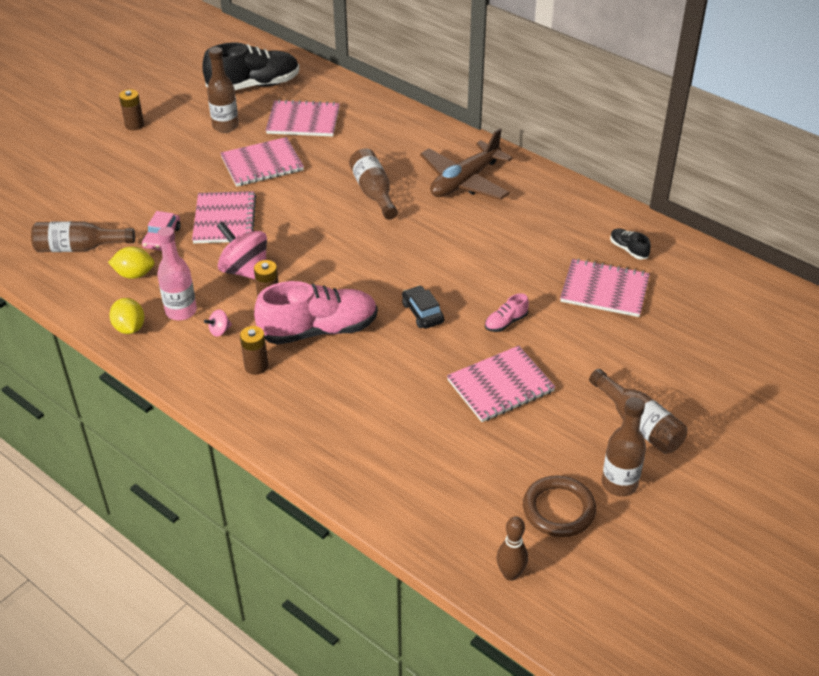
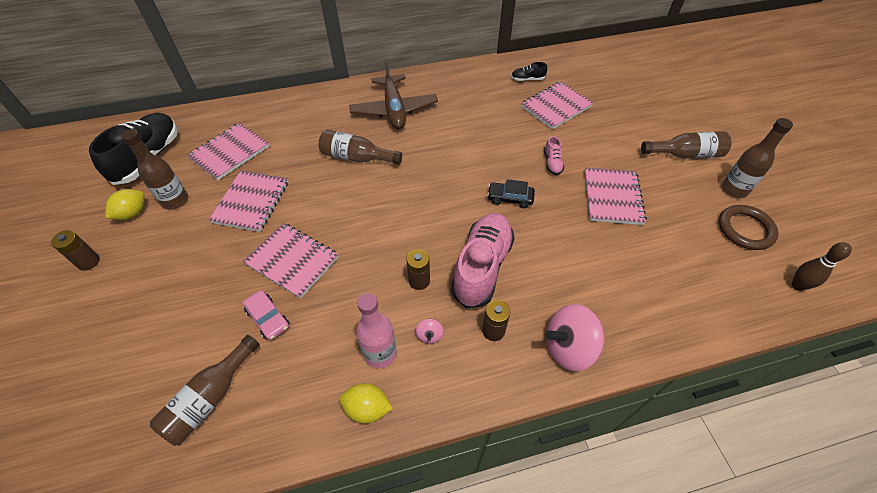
camera: 55 degrees left, 10 degrees up
yellow lemon [108,247,155,279] -> yellow lemon moved to [105,189,144,220]
pink spinning top [217,222,267,279] -> pink spinning top moved to [545,304,604,371]

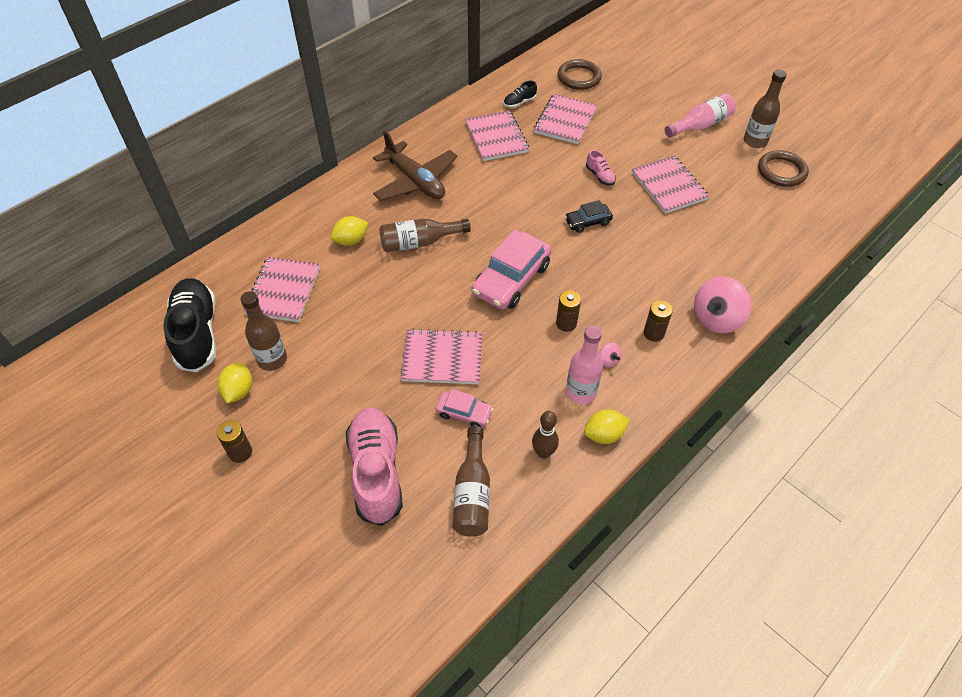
camera: 30 degrees left, 0 degrees up
pink notebook [209,170,288,232] -> pink notebook moved to [465,110,529,161]
pink shoe [451,213,515,308] -> pink shoe moved to [346,408,403,526]
brown bottle [641,131,731,159] -> pink bottle [665,93,736,137]
brown bowling pin [792,242,852,291] -> brown bowling pin moved to [532,411,559,459]
none -> yellow lemon [331,216,368,246]
none -> pink car [472,230,552,309]
none -> brown ring [558,59,602,90]

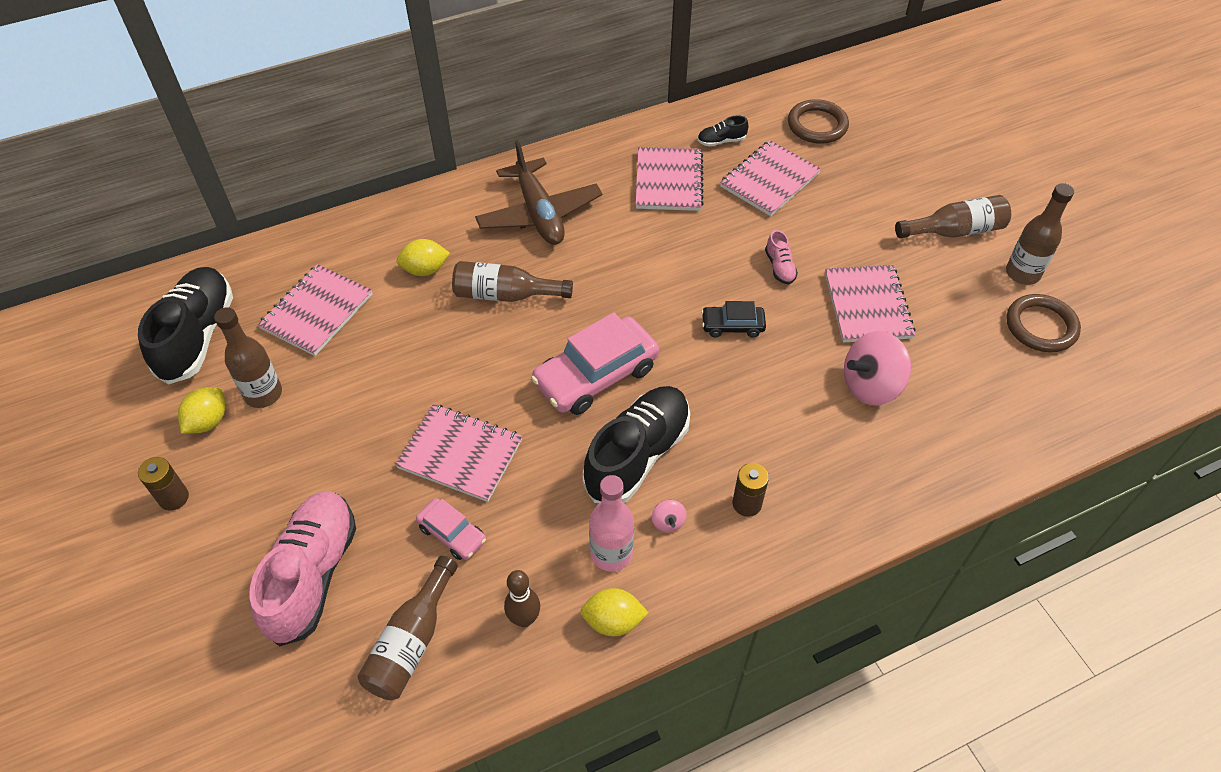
camera: 20 degrees right, 0 degrees up
brown battery [556,290,581,332] -> black shoe [583,386,690,503]
pink bottle [665,93,736,137] -> brown bottle [895,195,1011,238]
pink spinning top [694,277,751,334] -> pink spinning top moved to [844,331,911,406]

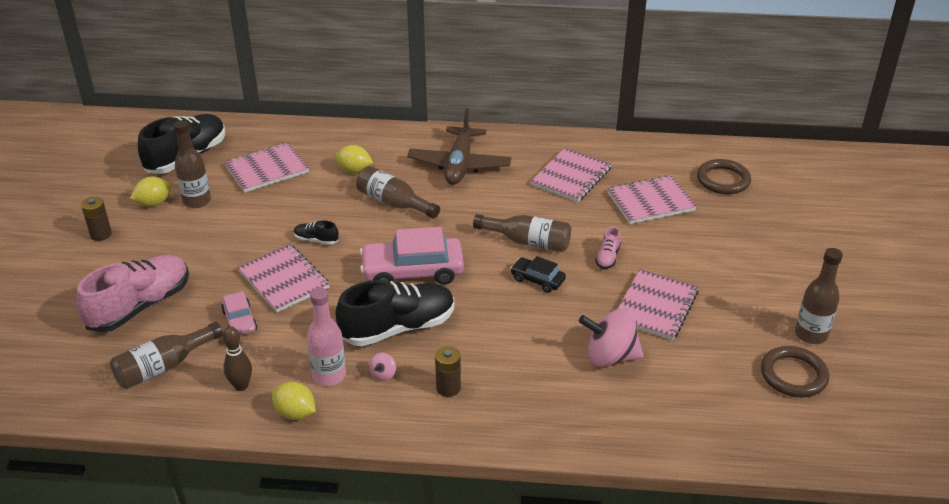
camera: 30 degrees right, 15 degrees down
black shoe [697,115,749,146] -> black shoe moved to [294,220,339,245]
brown bottle [895,195,1011,238] -> brown bottle moved to [473,214,571,252]

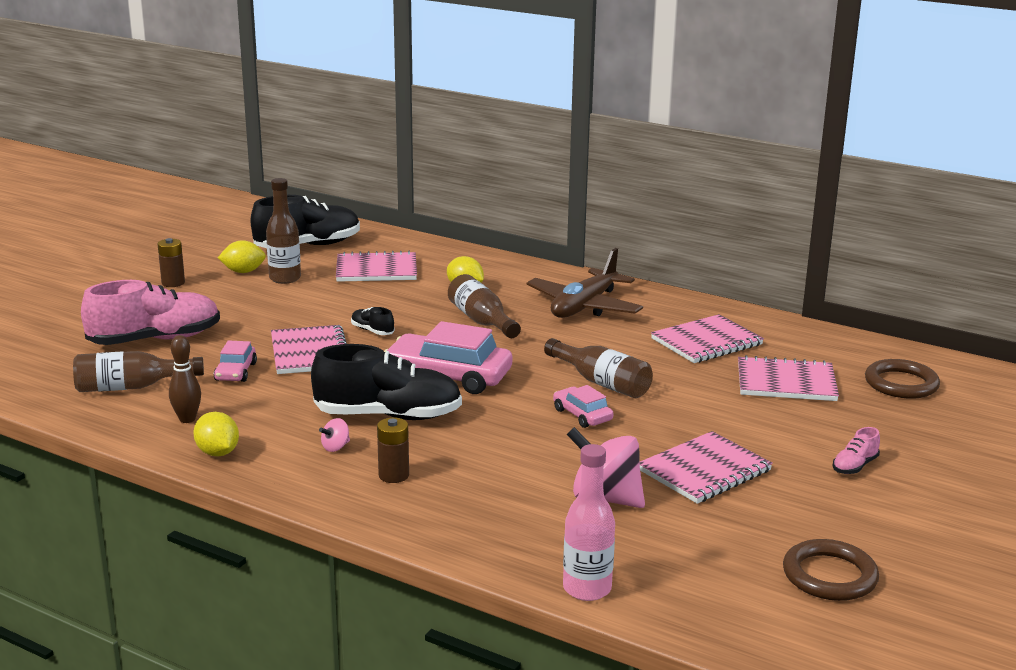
camera: 25 degrees right, 15 degrees down
pink bottle [307,287,346,386] -> pink bottle moved to [563,444,615,601]
black car [510,256,566,293] -> pink car [553,385,613,428]
pink shoe [595,226,621,269] -> pink shoe moved to [833,427,880,474]
brown bottle [795,248,843,344] -> none

